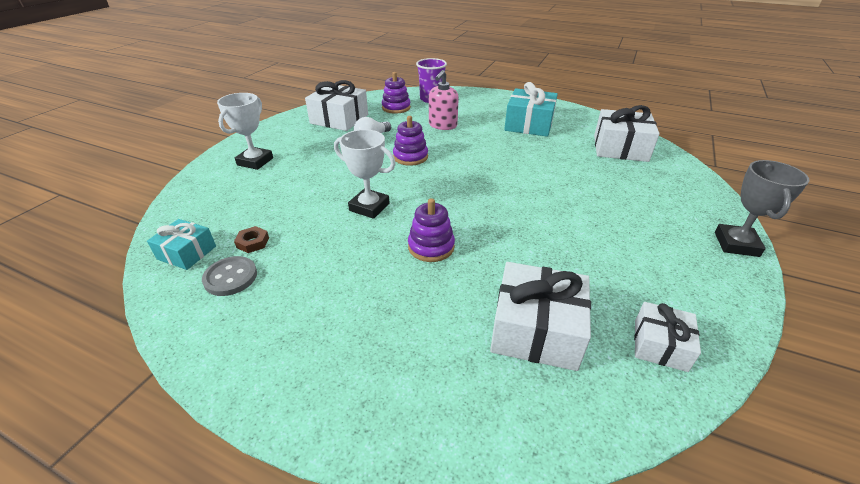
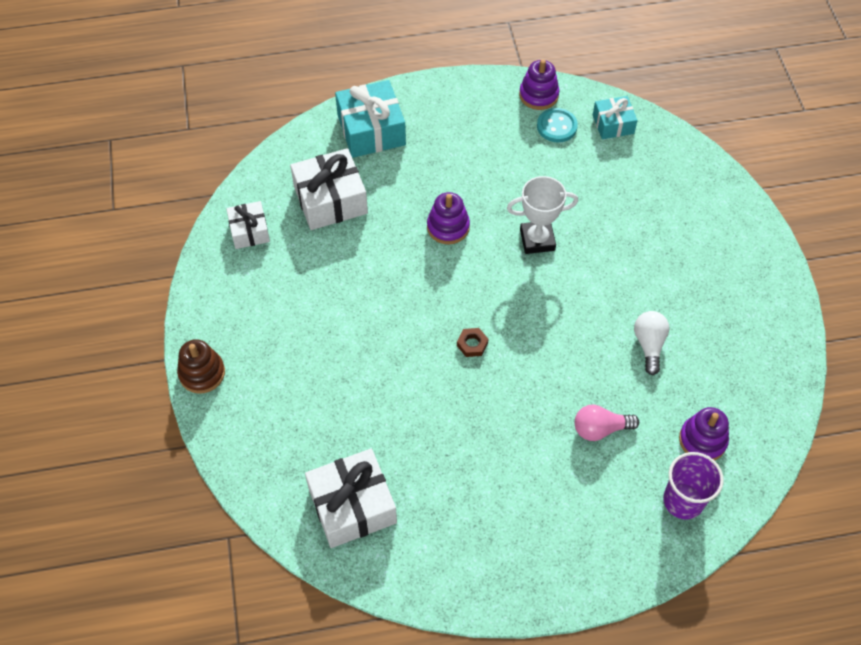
camera: 145 degrees right, 20 degrees up
grey button [202,256,257,296] -> turquoise button [537,108,578,142]
white trophy [217,93,273,170] -> none
brown nut [234,226,269,253] -> brown nut moved to [457,328,488,357]
white gift [305,80,368,131] -> none
purple stacking toy [393,116,428,166] -> purple stacking toy moved to [519,60,559,110]
pink soap dispenser [429,70,459,130] -> pink light bulb [575,405,639,441]
turquoise gift [504,82,558,137] -> turquoise gift moved to [335,80,406,158]
grey trophy [715,160,809,257] -> brown stacking toy [177,339,225,394]

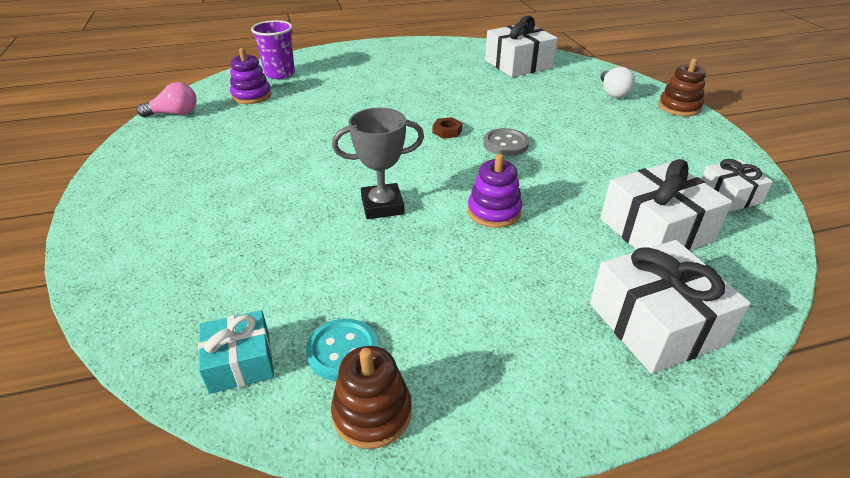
camera: 175 degrees right, 20 degrees down
turquoise gift [335,80,406,158] -> white gift [590,240,751,374]
white trophy [507,176,578,254] -> grey trophy [332,108,424,219]
purple stacking toy [519,60,559,110] -> brown stacking toy [331,346,412,449]
pink light bulb [575,405,639,441] -> pink light bulb moved to [137,82,197,117]
white light bulb [634,311,669,375] -> white light bulb moved to [601,67,635,98]
none -> grey button [483,128,529,156]

